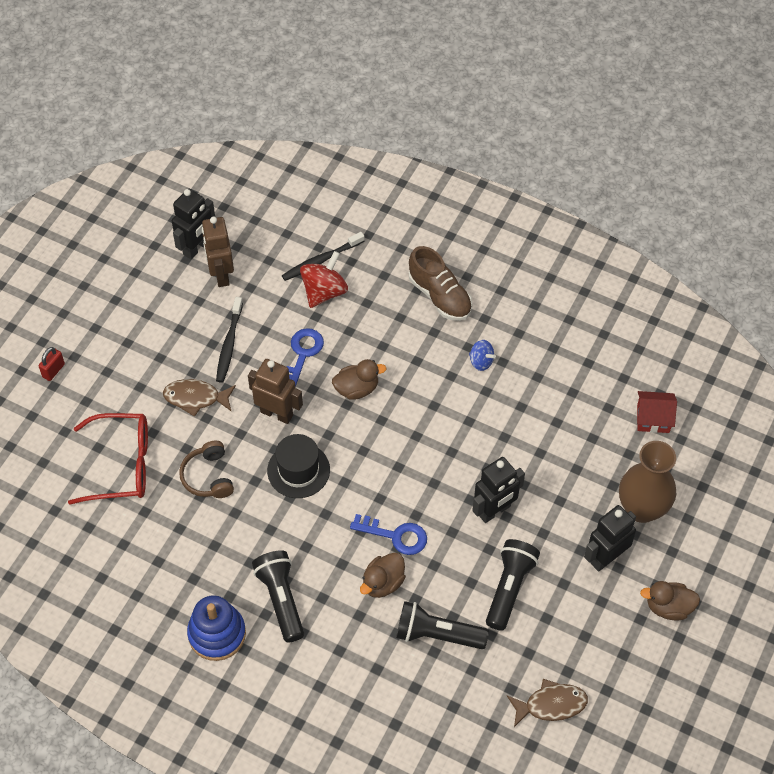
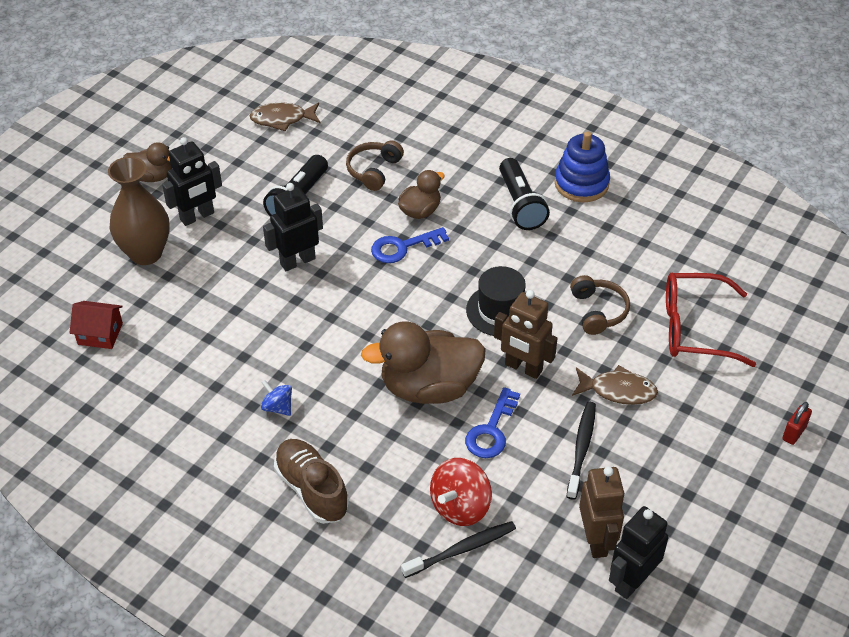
camera: 175 degrees left, 10 degrees down
brown duck [332,359,387,400] -> brown duck [361,322,486,404], size x1.87
blue key [350,514,427,555] -> blue key turned 45 degrees counterclockwise [371,227,449,263]
black flashlight [396,601,489,649] -> brown headphones [346,141,404,191]

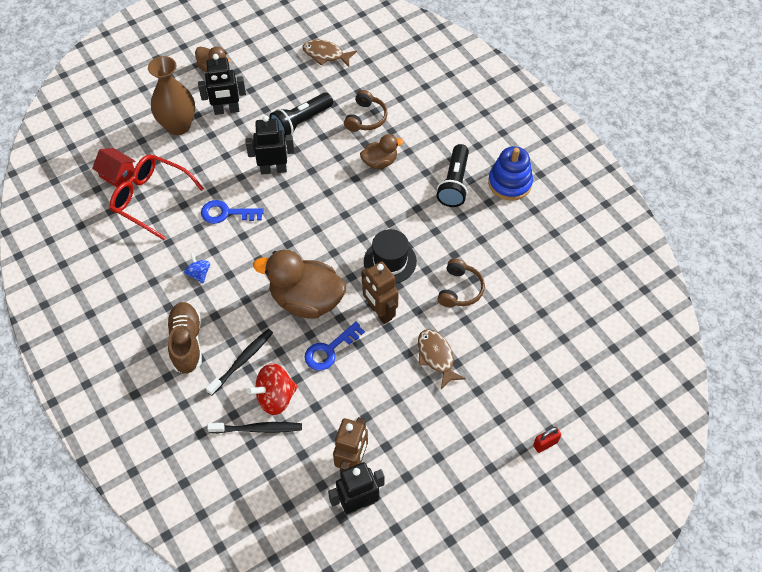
camera: 25 degrees right, 10 degrees up
brown headphones [346,141,404,191] -> brown headphones turned 150 degrees clockwise [344,90,388,132]
blue key [371,227,449,263] -> blue key moved to [201,200,264,224]
black toothbrush [566,402,596,500] -> black toothbrush moved to [206,329,273,396]
brown fish [572,365,658,405] -> brown fish turned 150 degrees counterclockwise [418,329,466,389]
red glasses [666,273,756,367] -> red glasses moved to [110,154,204,240]

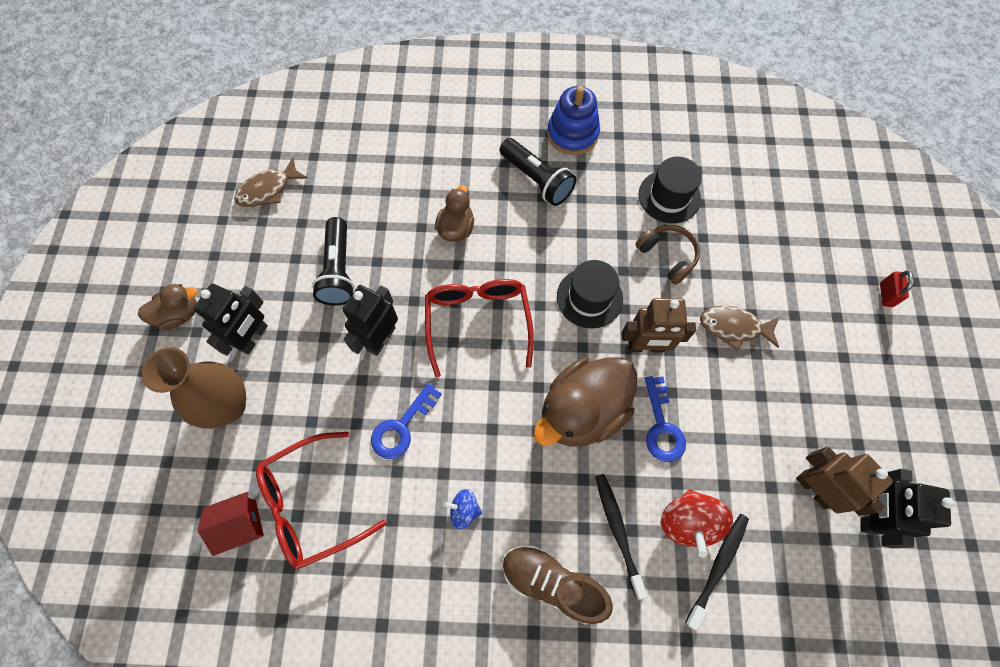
camera: 55 degrees left, 10 degrees up
brown headphones [344,90,388,132] -> none
none -> red glasses [425,279,534,377]
none -> black hat [639,157,702,223]

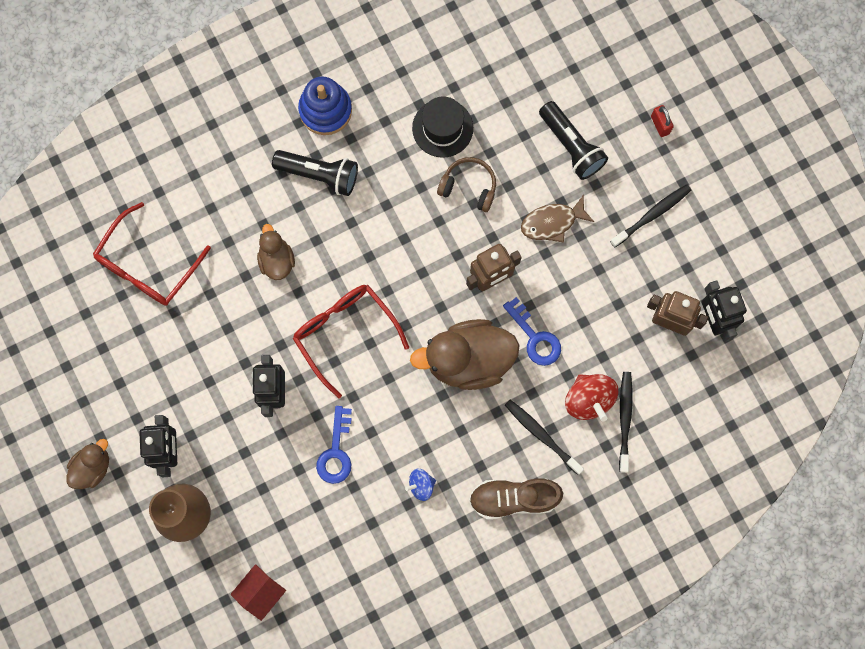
camera: 30 degrees left, 10 degrees up
brown fish [234,157,308,207] -> none
red glasses [256,432,386,570] -> red glasses moved to [93,202,211,306]
black flashlight [312,217,355,306] -> black flashlight moved to [539,101,608,180]
brown duck [533,357,637,447] -> brown duck turned 60 degrees clockwise [410,319,519,390]
black hat [557,260,623,329] -> none
none -> black toothbrush [610,184,691,247]

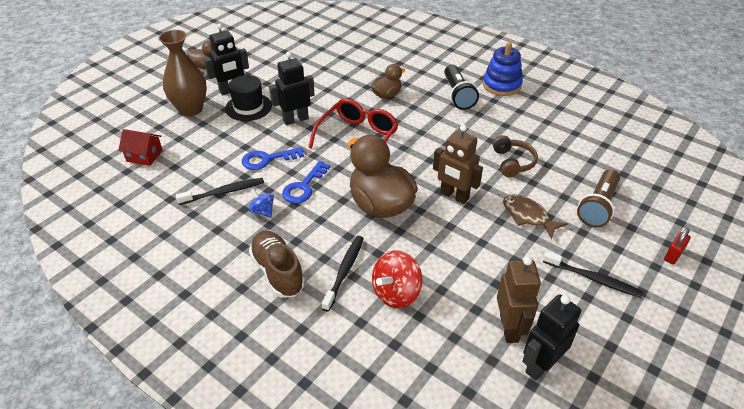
camera: 65 degrees right, 35 degrees down
red glasses [93,202,211,306] -> none
black hat [412,96,473,158] -> black hat moved to [225,75,272,121]
blue key [503,297,561,366] -> blue key moved to [282,161,330,204]
black flashlight [539,101,608,180] -> brown flashlight [577,169,620,228]
black toothbrush [619,372,633,473] -> black toothbrush moved to [176,178,264,205]

